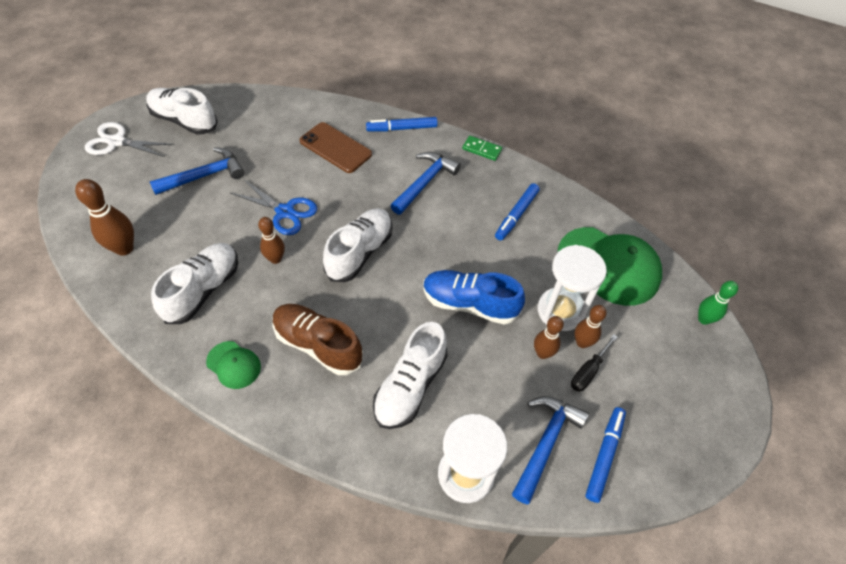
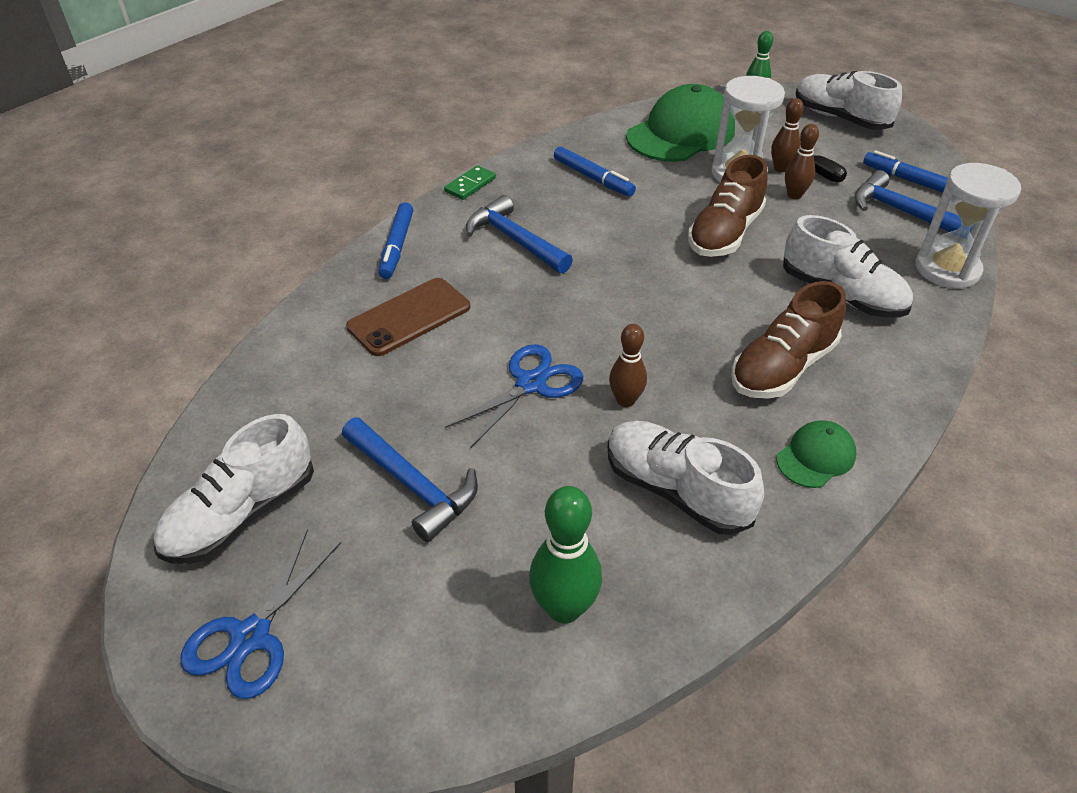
camera: 75 degrees left, 10 degrees down
brown bowling pin [75,179,134,256] -> green bowling pin [529,486,602,624]
white scissors [85,122,174,157] -> blue scissors [180,529,341,699]
blue hammer [150,147,244,195] -> blue hammer turned 150 degrees clockwise [342,417,478,542]
white shoe [323,208,393,282] -> white shoe moved to [796,71,902,130]
blue shoe [423,270,525,325] -> brown shoe [688,155,768,257]

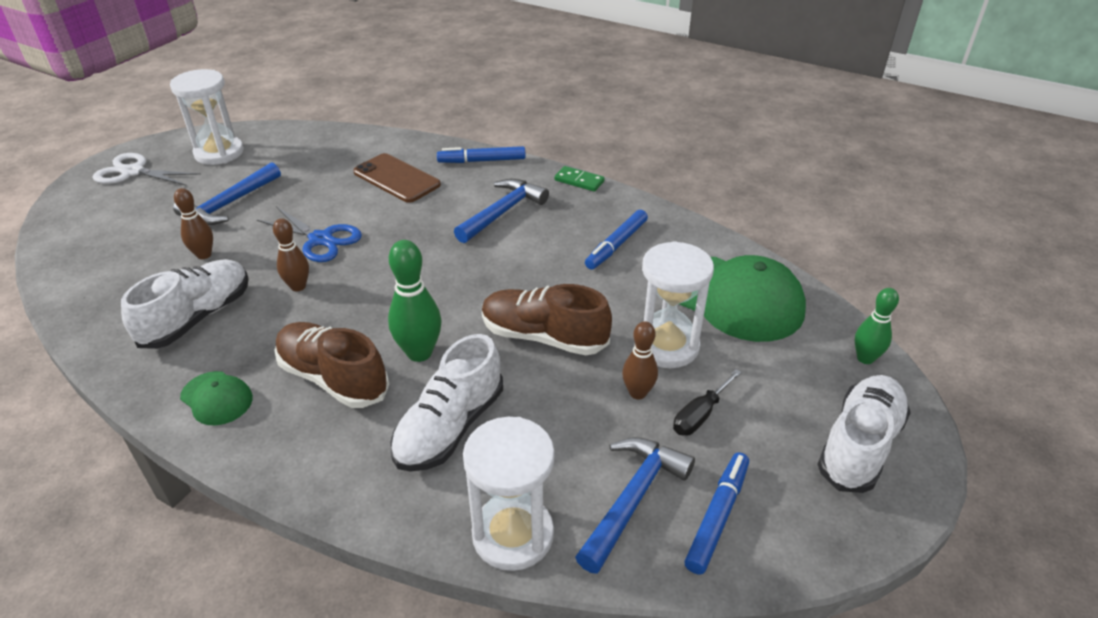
camera: 80 degrees right, 5 degrees down
white shoe [153,414,314,564] -> white hourglass [170,69,244,165]
blue scissors [180,529,341,699] -> white scissors [93,153,201,186]
green bowling pin [529,486,602,624] -> green bowling pin moved to [388,240,441,362]
brown bowling pin [771,98,804,172] -> brown bowling pin moved to [174,188,213,259]

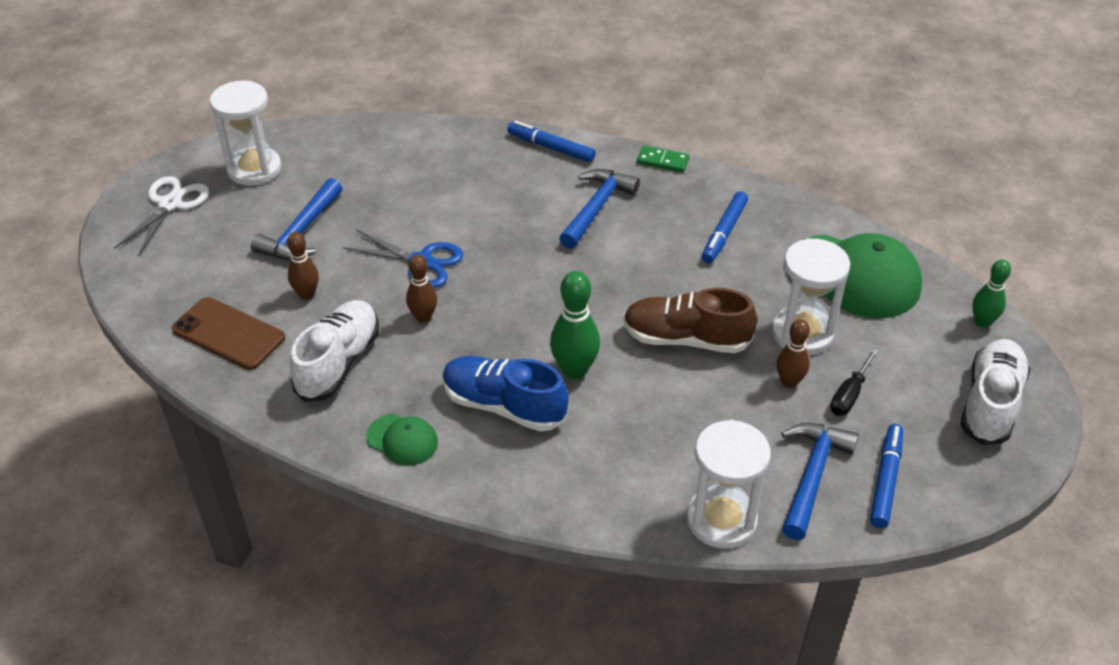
camera: 10 degrees left, 5 degrees up
white scissors [93,153,201,186] -> white scissors turned 105 degrees clockwise [114,176,209,257]
brown shoe [274,322,389,408] -> blue shoe [442,356,568,432]
brown phone [353,153,441,203] -> brown phone moved to [172,297,285,370]
white shoe [390,334,503,472] -> none
blue marker [437,146,526,163] -> blue marker turned 45 degrees clockwise [507,121,596,162]

